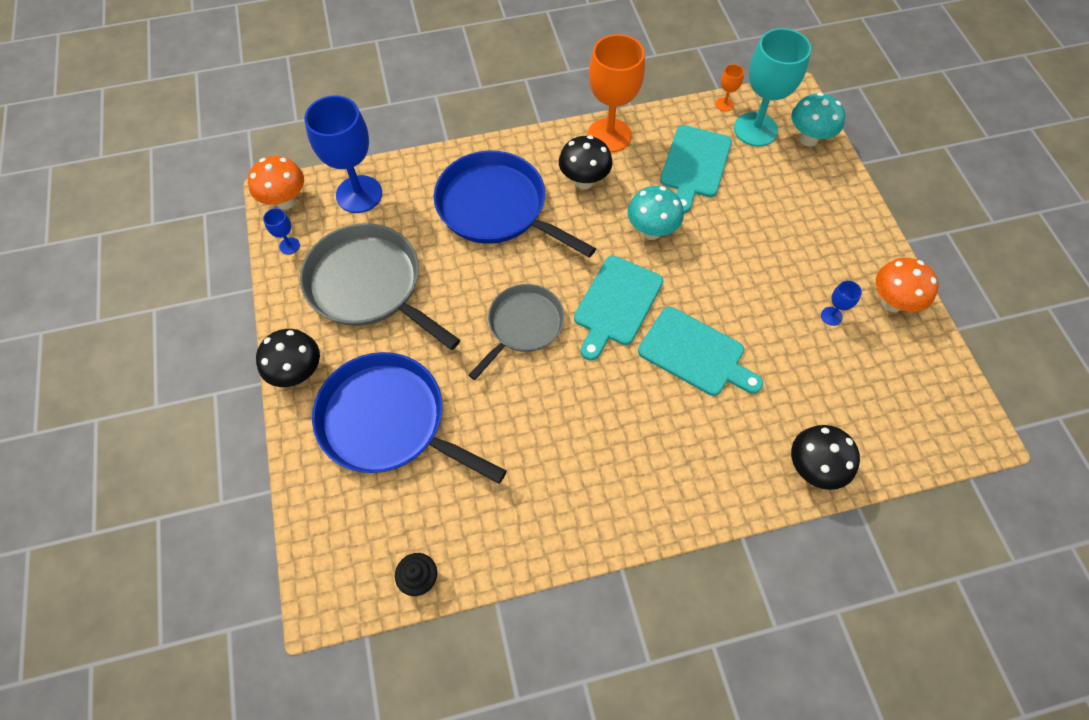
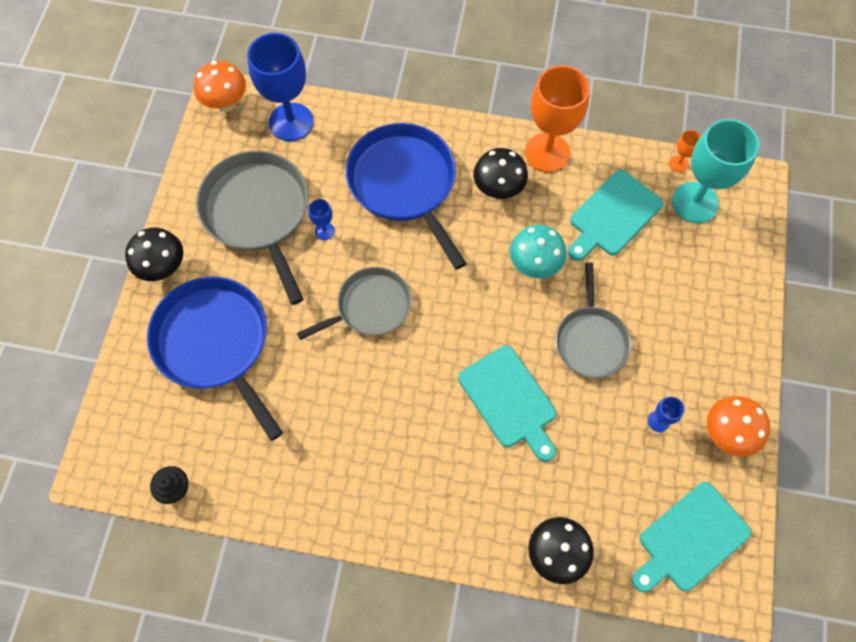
camera: 25 degrees right, 5 degrees up
blue goblet [263,208,300,254] -> blue goblet moved to [308,199,335,240]
turquoise cutting board [574,256,663,361] -> turquoise cutting board moved to [632,482,751,592]
turquoise mushroom [791,93,845,146] -> none
none -> grey pan [556,262,631,378]

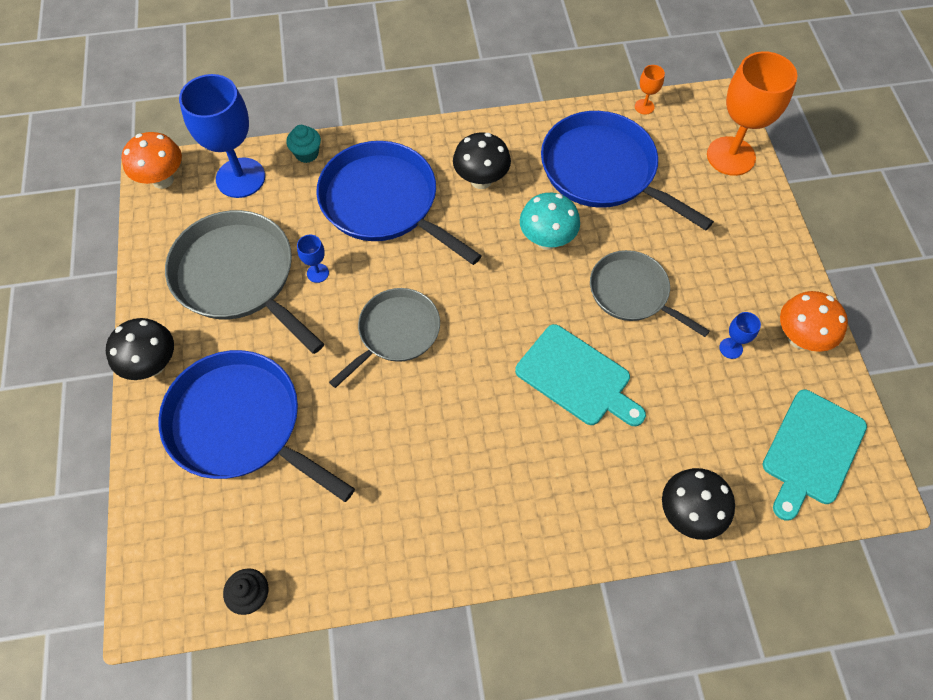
camera: 20 degrees left, 5 degrees down
orange goblet [525,65,590,172] -> orange goblet moved to [707,51,797,176]
grey pan [556,262,631,378] -> grey pan turned 150 degrees clockwise [590,250,710,337]
turquoise cutting board [568,170,663,261] -> blue pan [541,111,714,230]
turquoise goblet [672,119,759,223] -> none
none -> turquoise cupcake [286,125,321,163]

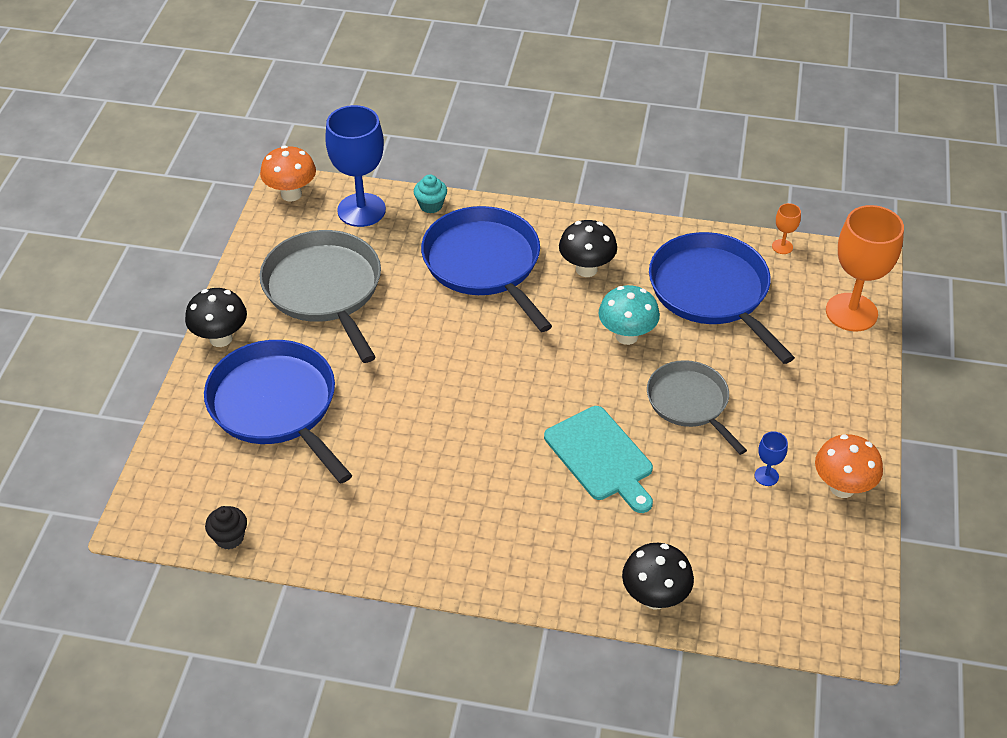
camera: 20 degrees right, 15 degrees down
blue goblet [297,235,329,283] -> none
grey pan [329,288,440,388] -> none
turquoise cutting board [763,390,867,521] -> none

